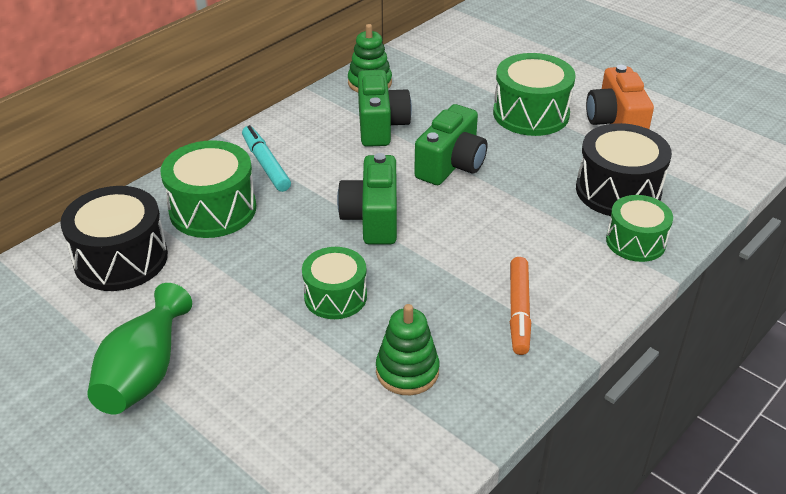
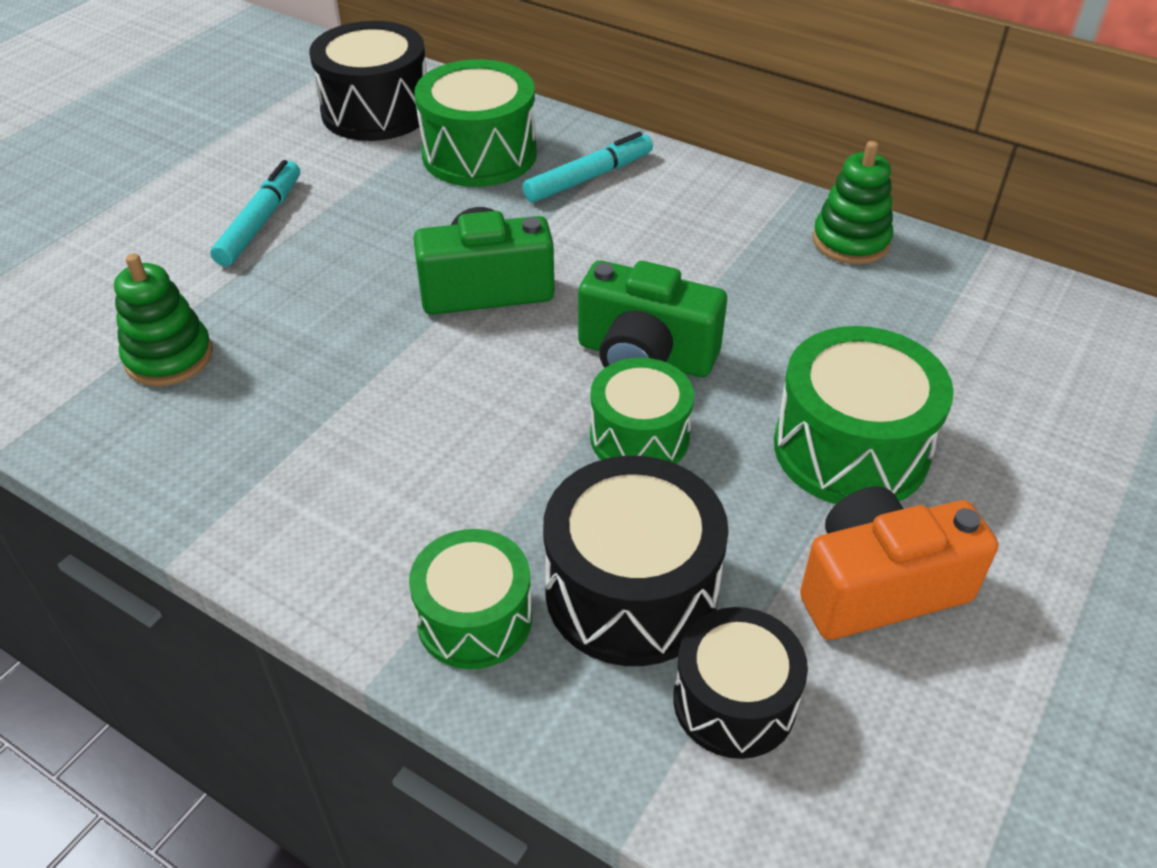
camera: 80 degrees right, 5 degrees up
green vase [87,283,192,414] -> none
green drum [302,247,367,319] -> green drum moved to [590,358,694,464]
green camera [358,70,412,147] -> none
orange marker [510,257,531,355] -> none
none -> turquoise marker [210,160,300,266]
none -> black drum [673,607,808,759]

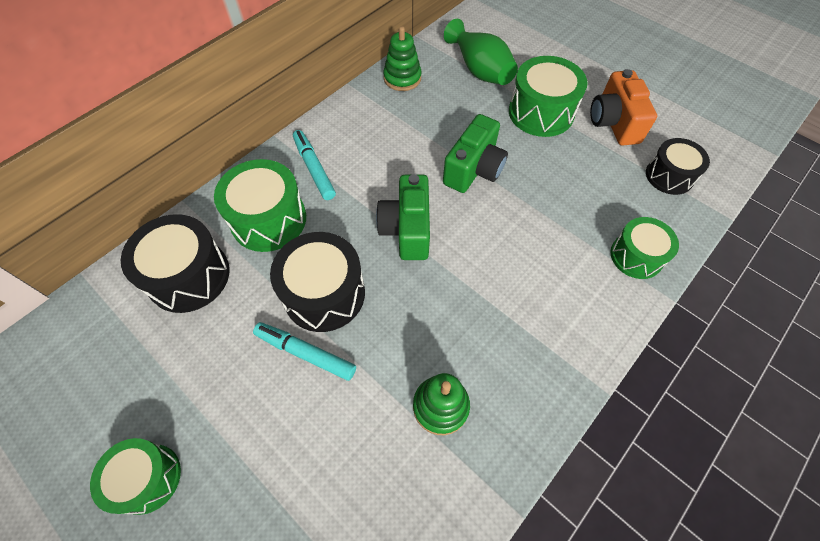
camera: 80 degrees left, 15 degrees up
black drum [543,456,729,666] -> black drum moved to [270,232,365,332]
green drum [590,358,694,464] -> green drum moved to [90,438,181,515]
none -> green vase [444,19,518,85]

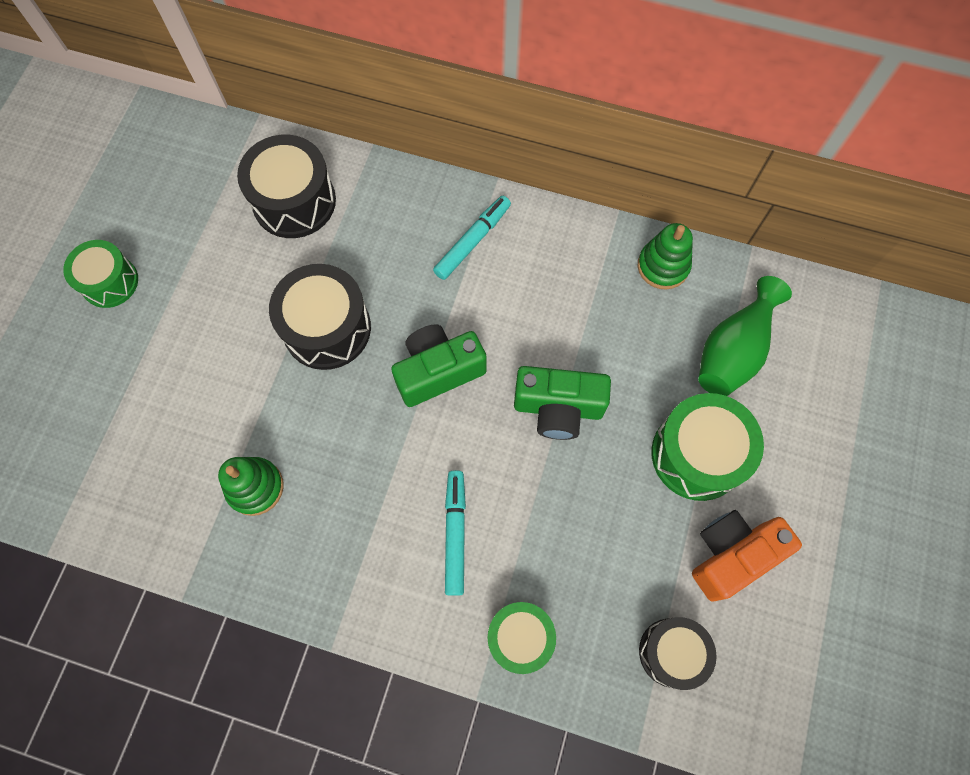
camera: 65 degrees right, 10 degrees up
green drum [214,159,306,252] -> none
turquoise marker [253,322,356,381] -> turquoise marker moved to [445,470,466,596]

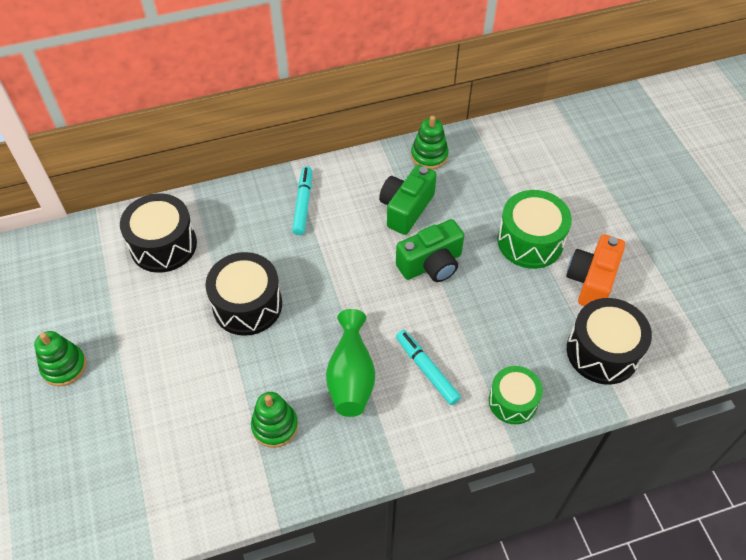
camera: 35 degrees left, 15 degrees down
green drum [63,240,138,308] -> green stacking toy [34,331,86,386]
green camera [391,324,487,407] -> green camera moved to [379,164,437,235]
black drum [639,617,717,690] -> black drum [567,298,652,384], size x1.53
green vase [698,276,792,396] -> green vase moved to [326,309,375,417]

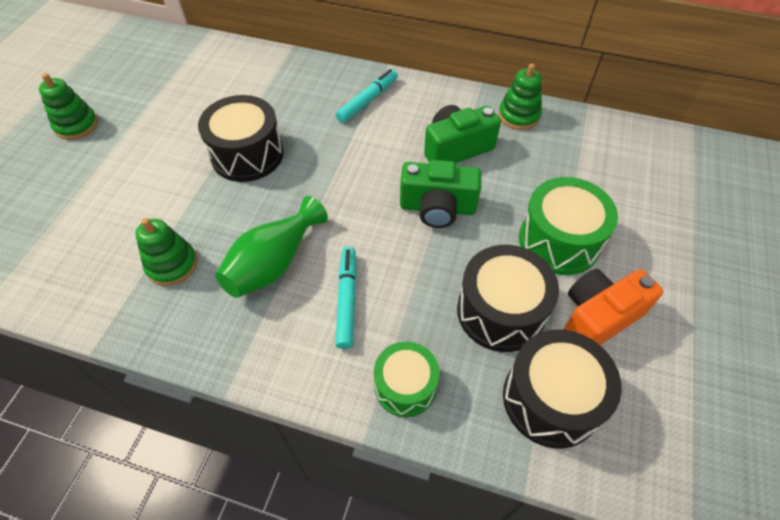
camera: 35 degrees right, 0 degrees up
black drum [120,193,197,273] -> black drum moved to [457,245,559,352]

